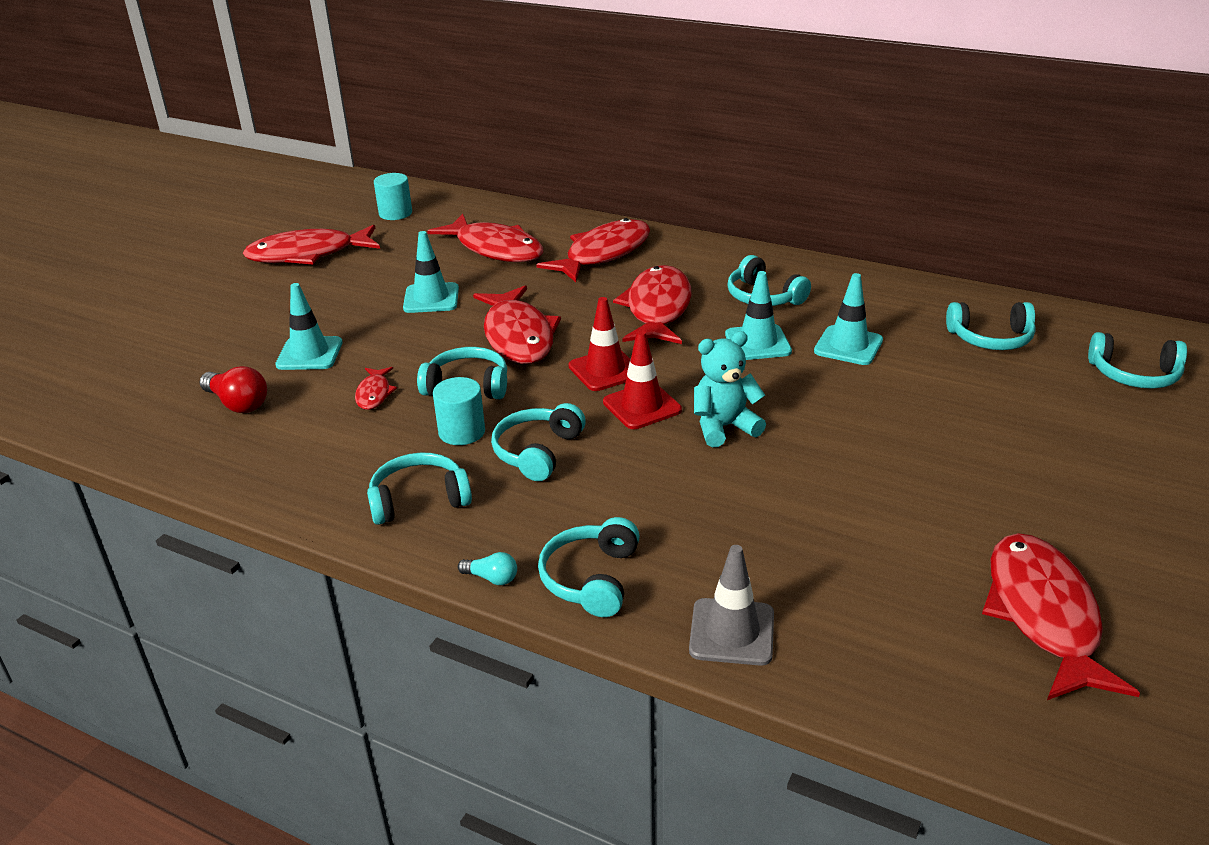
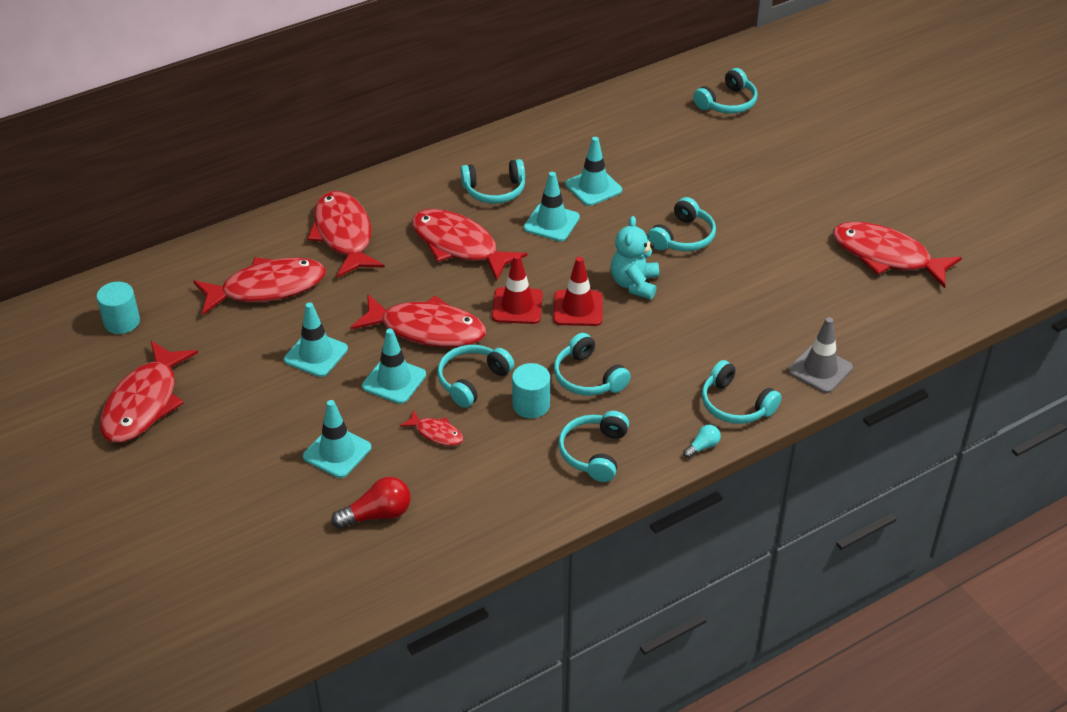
camera: 60 degrees left, 10 degrees up
turquoise headphones [946,302,1036,350] -> turquoise headphones moved to [648,197,716,251]
none -> turquoise traffic cone [362,329,426,404]

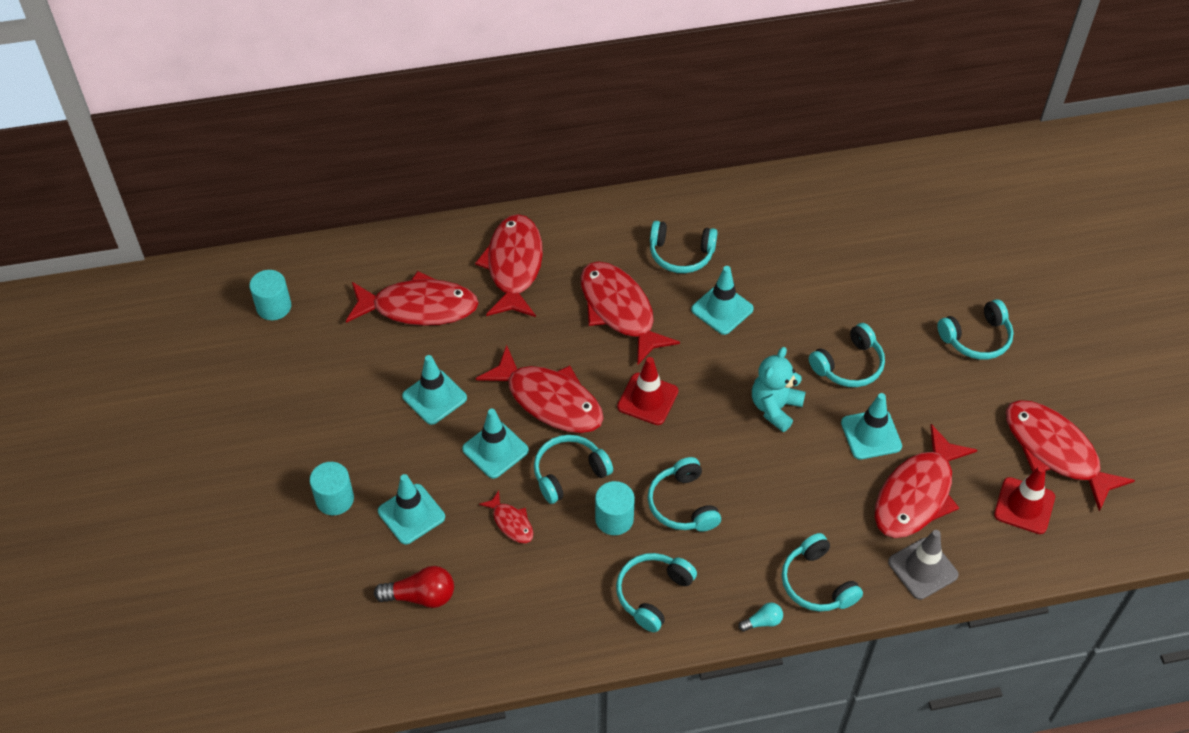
camera: 20 degrees right, 10 degrees up
red fish [100,341,198,442] -> red fish moved to [875,424,978,538]
red traffic cone [553,257,603,326] -> red traffic cone moved to [994,466,1055,534]
turquoise traffic cone [565,137,622,206] -> turquoise traffic cone moved to [841,393,902,460]
turquoise headphones [693,68,758,114] -> turquoise headphones moved to [937,299,1014,360]
none -> turquoise cylinder [310,462,354,515]

